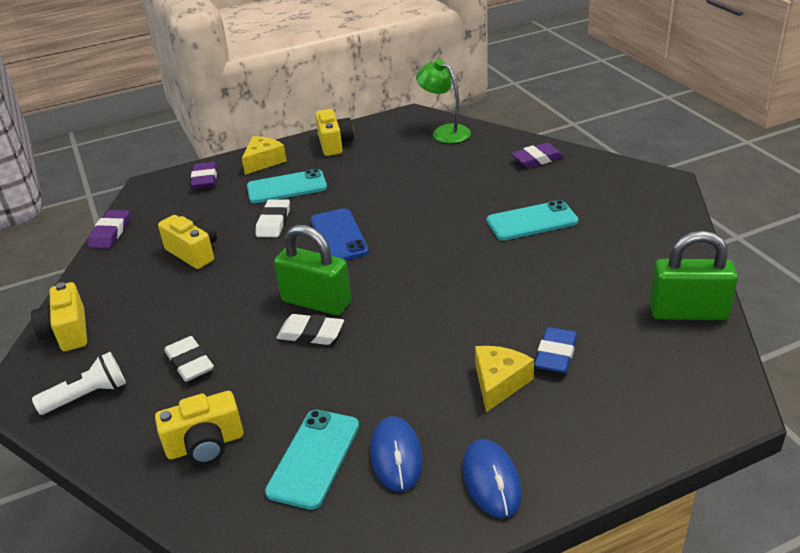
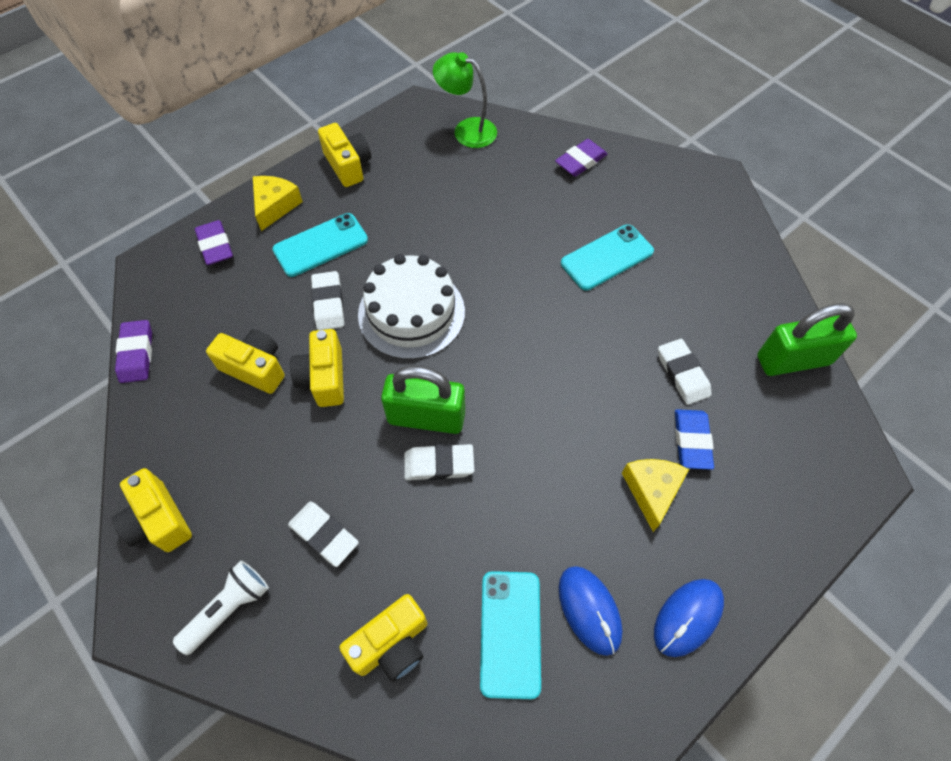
camera: 20 degrees left, 25 degrees up
blue phone [311,208,369,260] -> white cake [358,254,465,359]
blue mouse [462,439,522,518] -> blue mouse turned 75 degrees clockwise [654,579,724,657]
none -> yellow camera [290,329,344,407]
none -> white eraser [658,339,712,405]

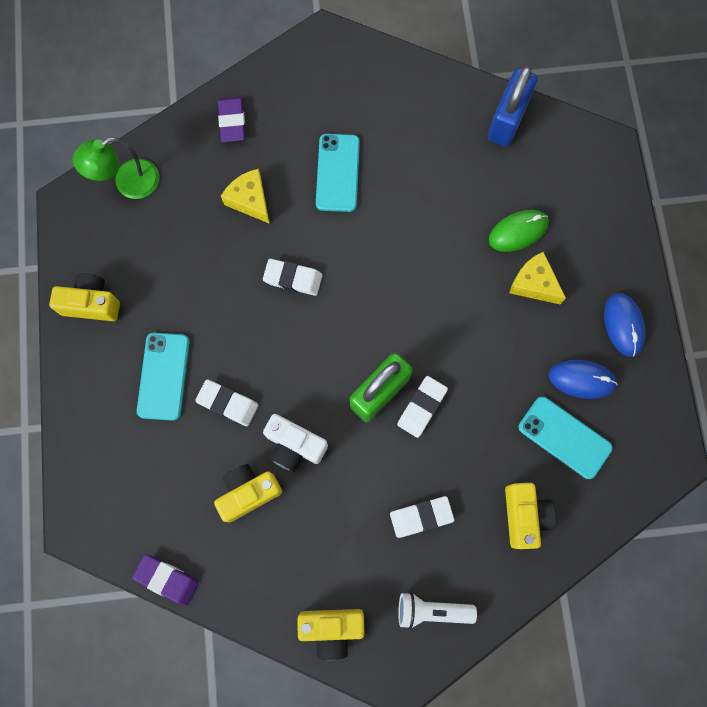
camera: 55 degrees left, 15 degrees up
white flashlight [173,561,269,655] -> white flashlight turned 75 degrees counterclockwise [398,592,477,629]
purple eraser [195,220,233,265] -> none
yellow cheese [253,176,303,231] -> yellow cheese moved to [221,169,270,224]
yellow camera [290,329,344,407] -> white camera [263,414,328,472]
white cake [358,254,465,359] -> none
white eraser [658,339,712,405] -> white eraser moved to [263,259,323,296]
blue eraser [675,409,714,470] -> green mouse [489,210,549,252]
green padlock [757,303,857,376] -> blue padlock [488,66,538,147]

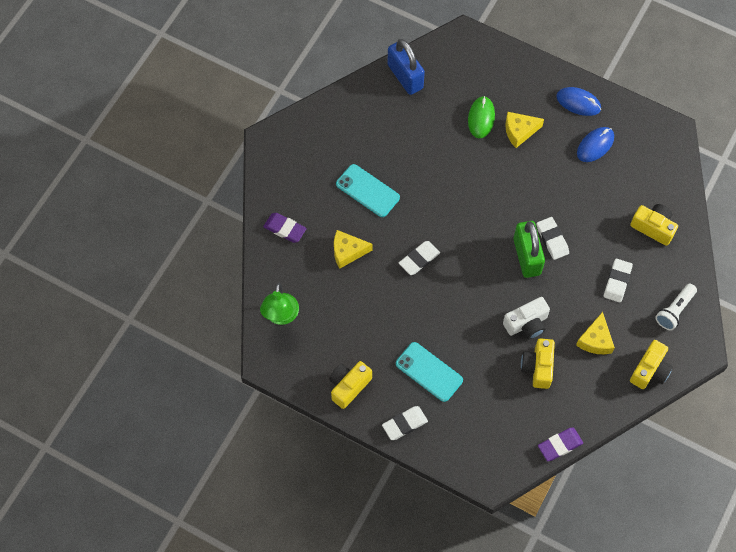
camera: 55 degrees left, 10 degrees down
white eraser [195,379,258,426] -> white eraser moved to [382,406,428,440]
turquoise phone [519,396,613,479] -> none
none -> yellow cheese [576,312,615,354]

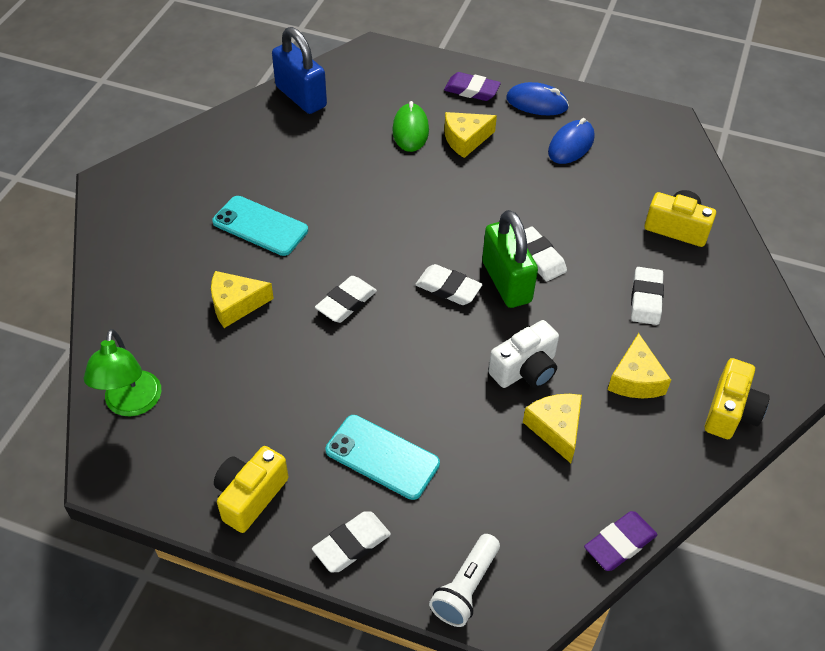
camera: 10 degrees left, 15 degrees down
purple eraser [263,213,307,243] -> purple eraser moved to [444,72,501,101]
yellow camera [521,338,555,389] -> yellow cheese [523,394,582,463]
white flashlight [655,284,697,330] -> white flashlight moved to [429,534,500,627]
none -> white eraser [415,264,483,305]

